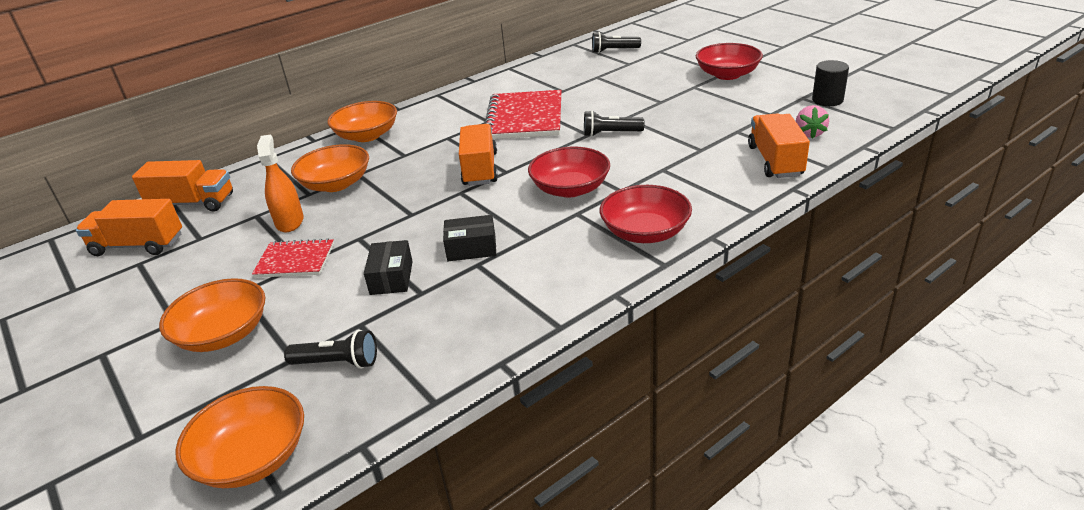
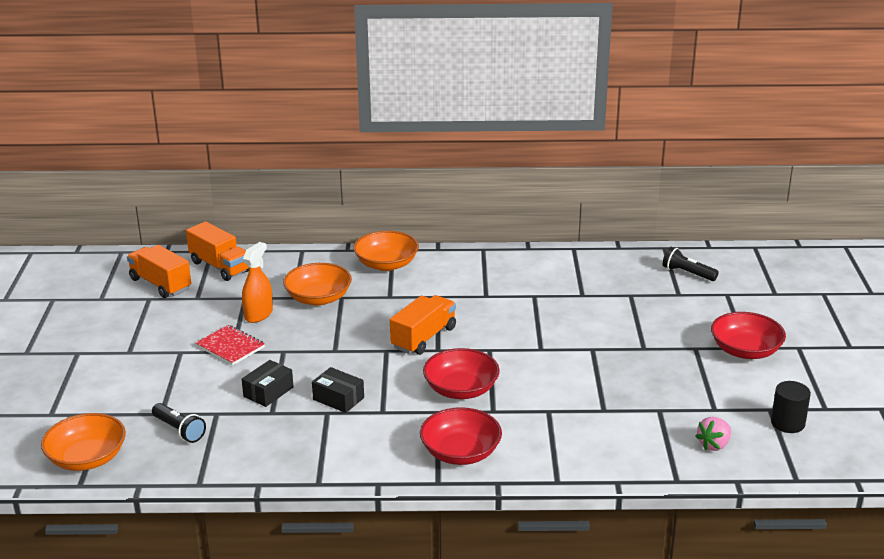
camera: 35 degrees right, 5 degrees down
orange bowl [159,278,265,352] -> none
red notebook [485,90,562,139] -> none
black flashlight [584,111,644,137] -> none
orange truck [748,113,810,178] -> none

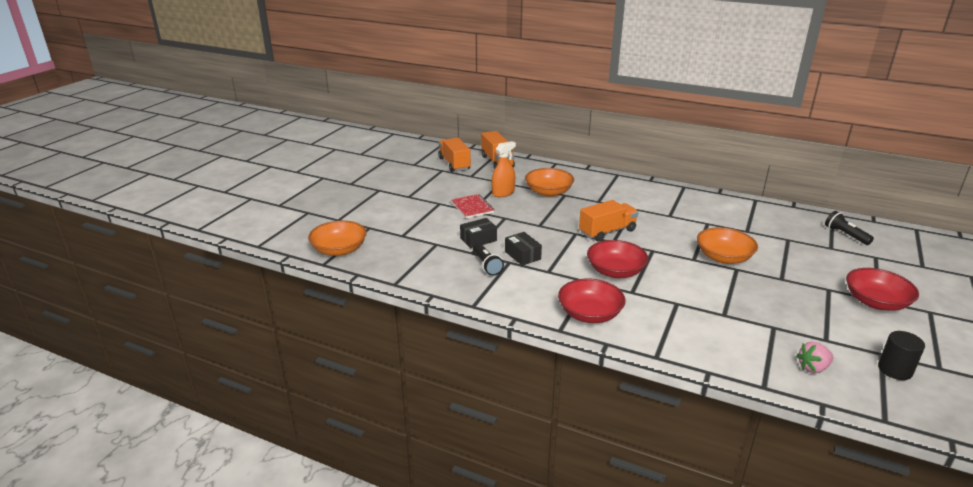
camera: 25 degrees right, 0 degrees up
black flashlight [152,403,206,443] -> black flashlight moved to [473,243,504,276]
orange bowl [353,231,419,271] -> orange bowl moved to [697,227,758,264]

